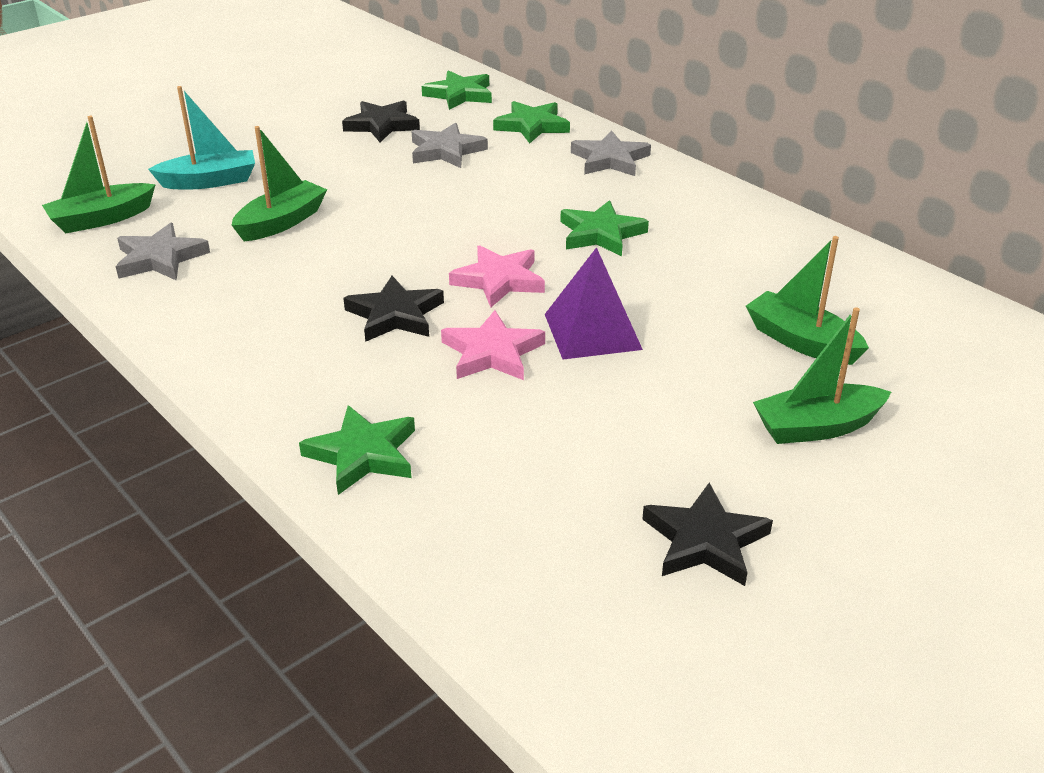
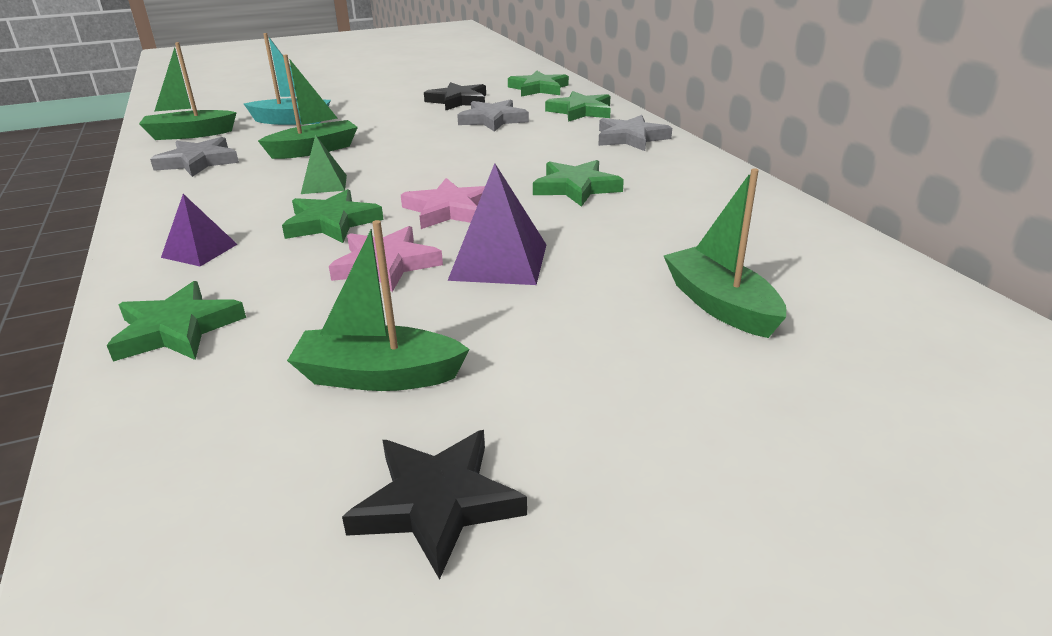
camera: 20 degrees right, 5 degrees down
black star [343,276,444,342] -> green star [282,189,384,243]
green boat [753,307,891,444] -> green boat moved to [287,220,470,391]
none -> purple pyramid [161,194,238,266]
none -> green pyramid [301,135,347,194]

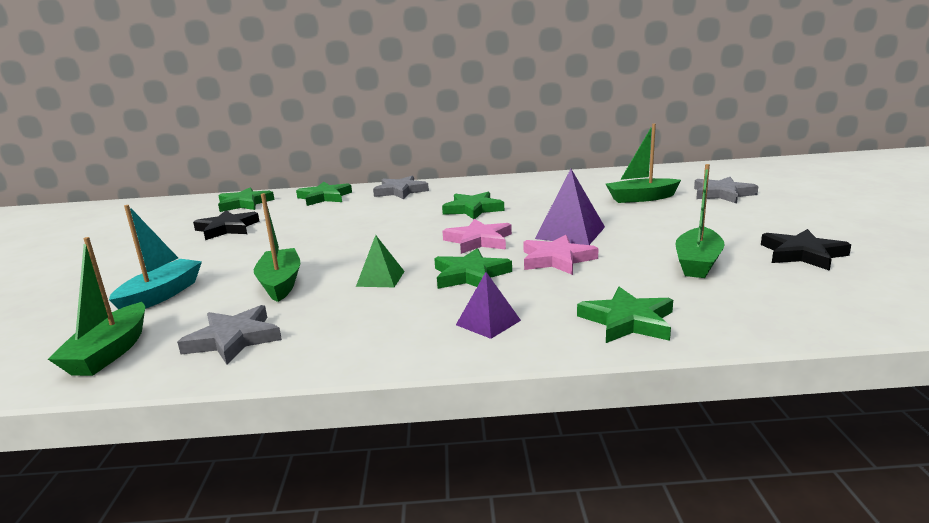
camera: 70 degrees left, 10 degrees down
grey star [457,99,529,132] -> grey star moved to [694,177,759,204]

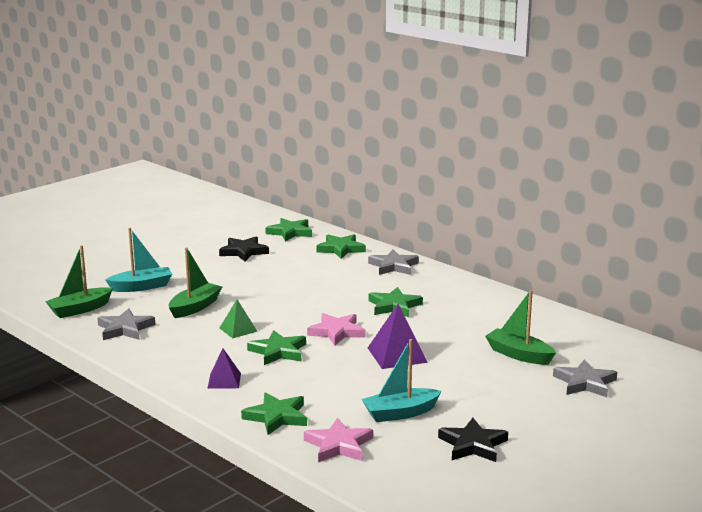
camera: 45 degrees right, 0 degrees up
pink star [523,235,598,275] -> pink star moved to [304,418,373,463]
green boat [675,164,725,278] -> turquoise boat [361,339,442,422]

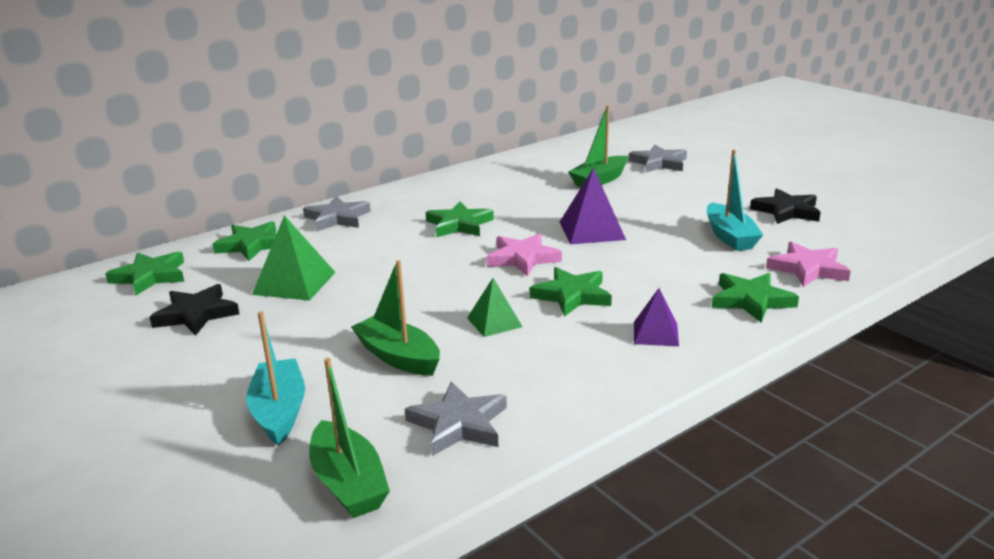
camera: 80 degrees left, 5 degrees up
none -> green pyramid [252,215,336,301]

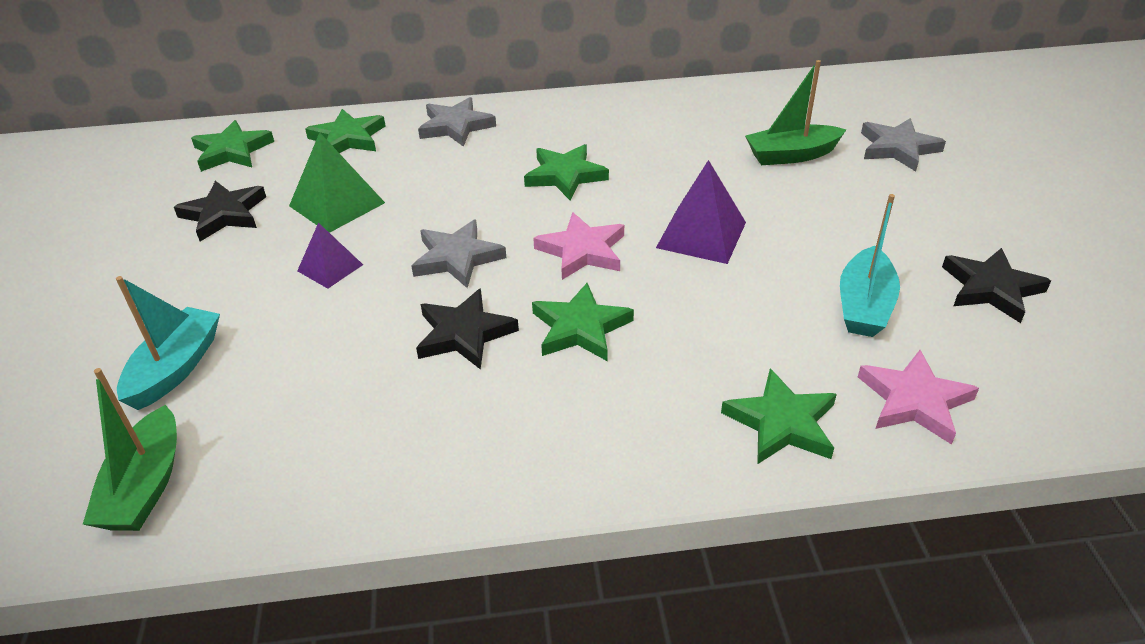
camera: 30 degrees right, 15 degrees up
green boat [351,260,440,376] -> none
grey star [405,382,507,456] -> grey star moved to [411,220,506,288]
green pyramid [467,278,523,337] -> black star [416,288,519,370]
purple pyramid [634,288,679,346] -> purple pyramid moved to [297,223,363,289]

